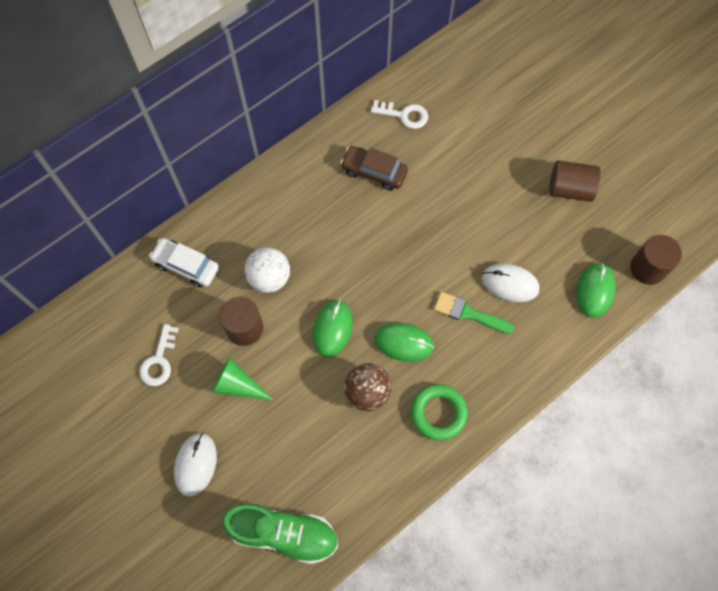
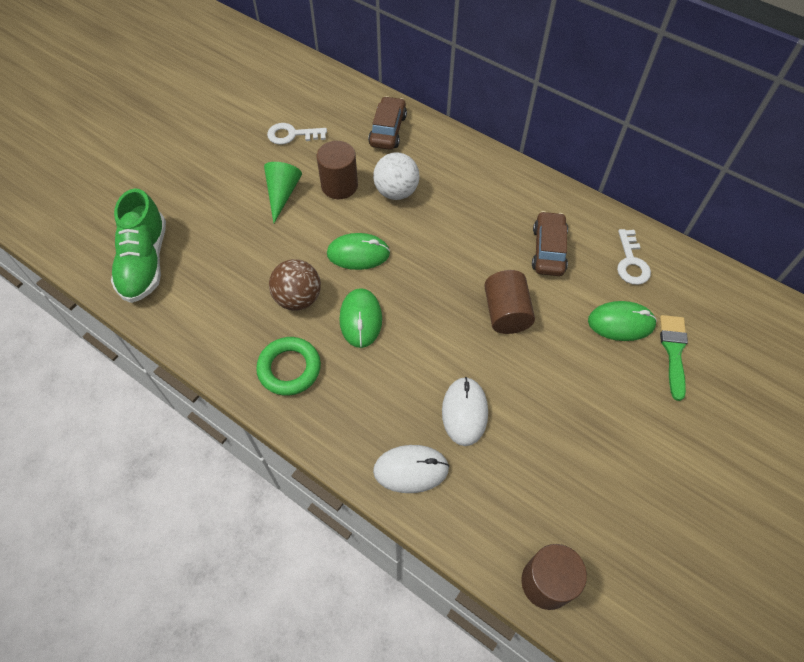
camera: 75 degrees right, 10 degrees down
white car [149,238,219,288] -> brown car [368,96,407,150]
white mouse [174,433,217,496] -> white mouse moved to [373,445,449,493]
green brush [434,292,514,333] -> green brush moved to [660,315,688,401]
brown cylinder [549,160,601,202] -> brown cylinder moved to [484,270,535,334]
green mouse [576,263,616,318] -> green mouse moved to [588,301,657,341]

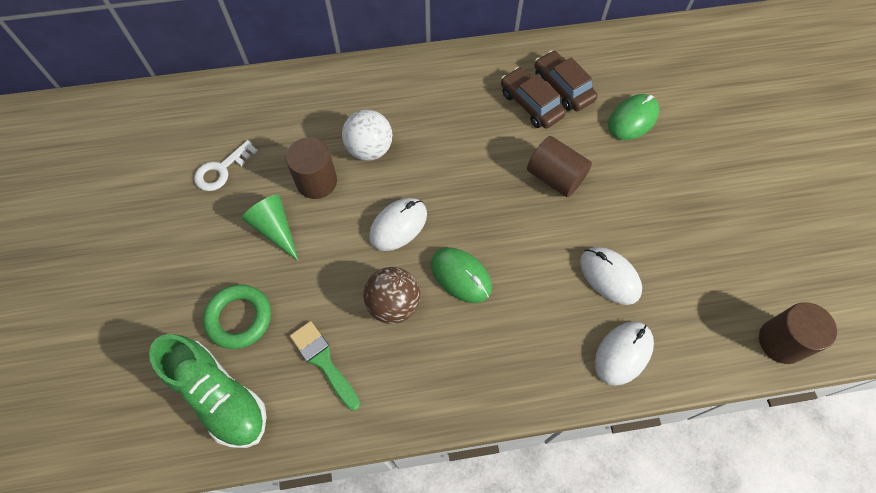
camera: 45 degrees left, 5 degrees up
green ring [256,337,321,396] -> green ring moved to [203,284,271,349]
green mouse [327,233,390,270] -> white mouse [369,198,427,251]
brown car [368,96,407,150] -> brown car moved to [534,50,598,111]
white key [617,229,651,285] -> none
green brush [660,315,688,401] -> green brush moved to [290,321,360,410]

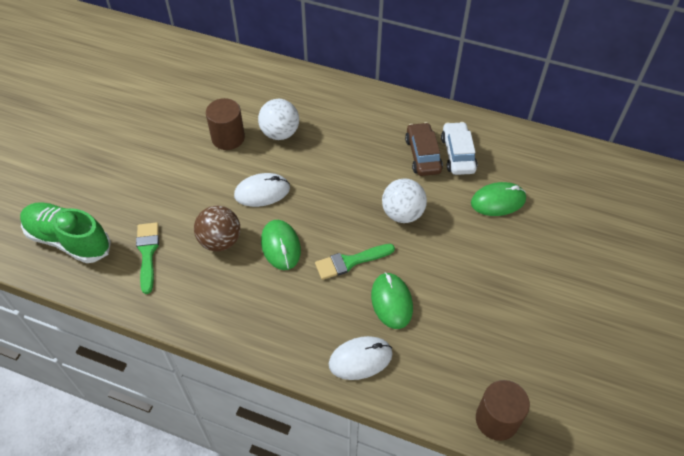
camera: 30 degrees right, 10 degrees down
green shoe [149,334,267,448] -> green shoe turned 135 degrees clockwise [20,202,111,263]
white key [194,140,258,191] -> none
green ring [203,284,271,349] -> none
green cone [242,194,298,261] -> none
brown cylinder [527,136,592,197] -> white ball [382,179,427,223]
brown car [534,50,598,111] -> white car [441,122,478,175]
white mouse [580,247,642,305] -> green mouse [371,272,413,329]
none -> green brush [315,244,395,280]

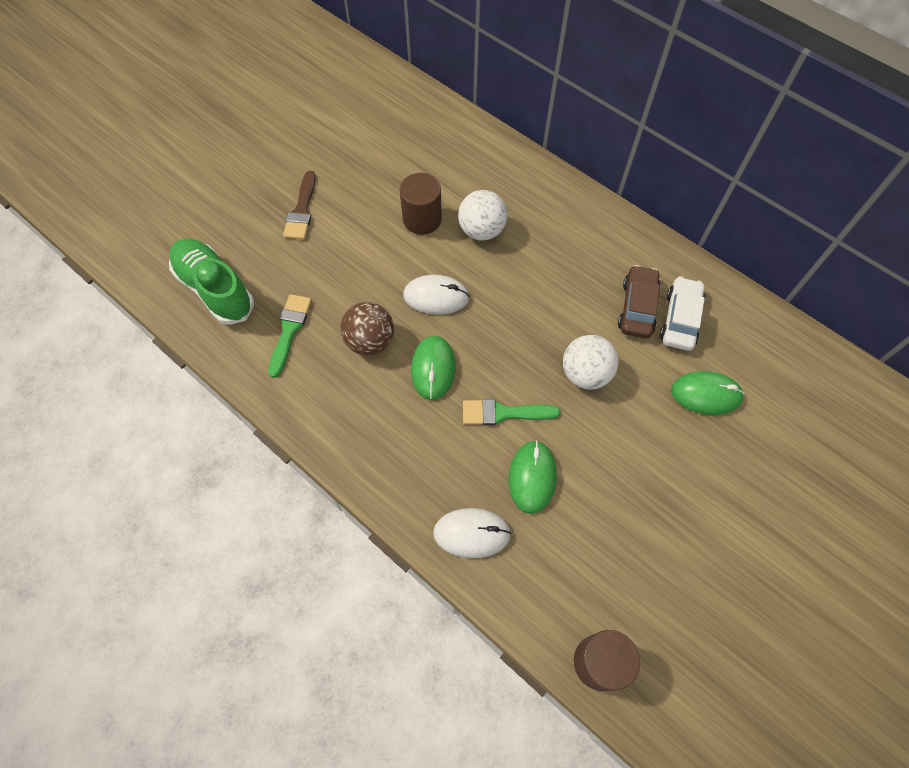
camera: 20 degrees right, 10 degrees up
none -> brown brush [283,171,316,240]

